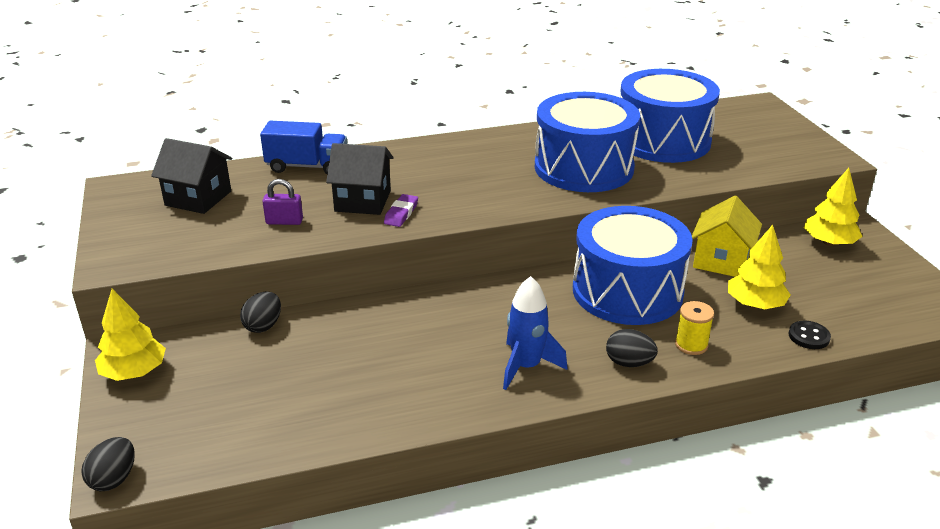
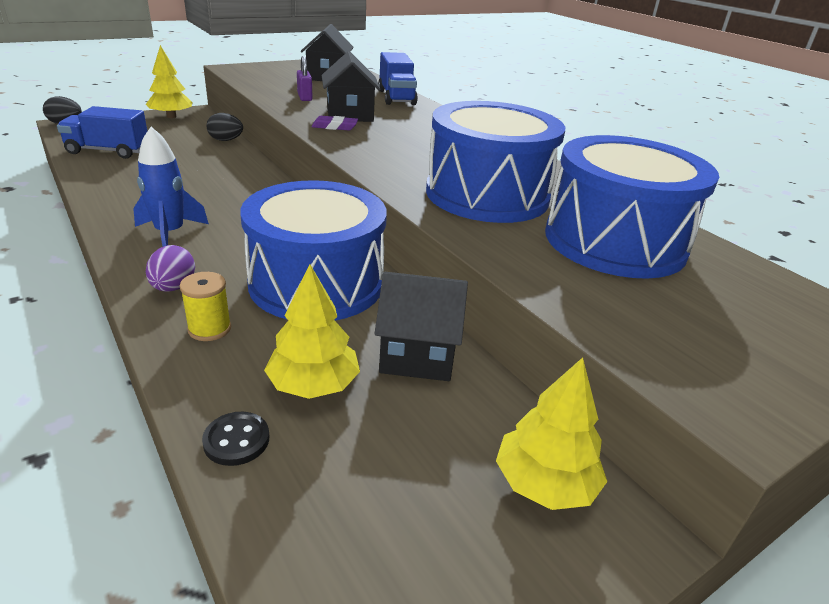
camera: 70 degrees right, 0 degrees up
black egg [606,329,658,367] -> purple egg [146,245,195,292]
yellow house [692,196,762,277] -> black house [375,272,468,381]
none -> blue truck [57,106,147,159]

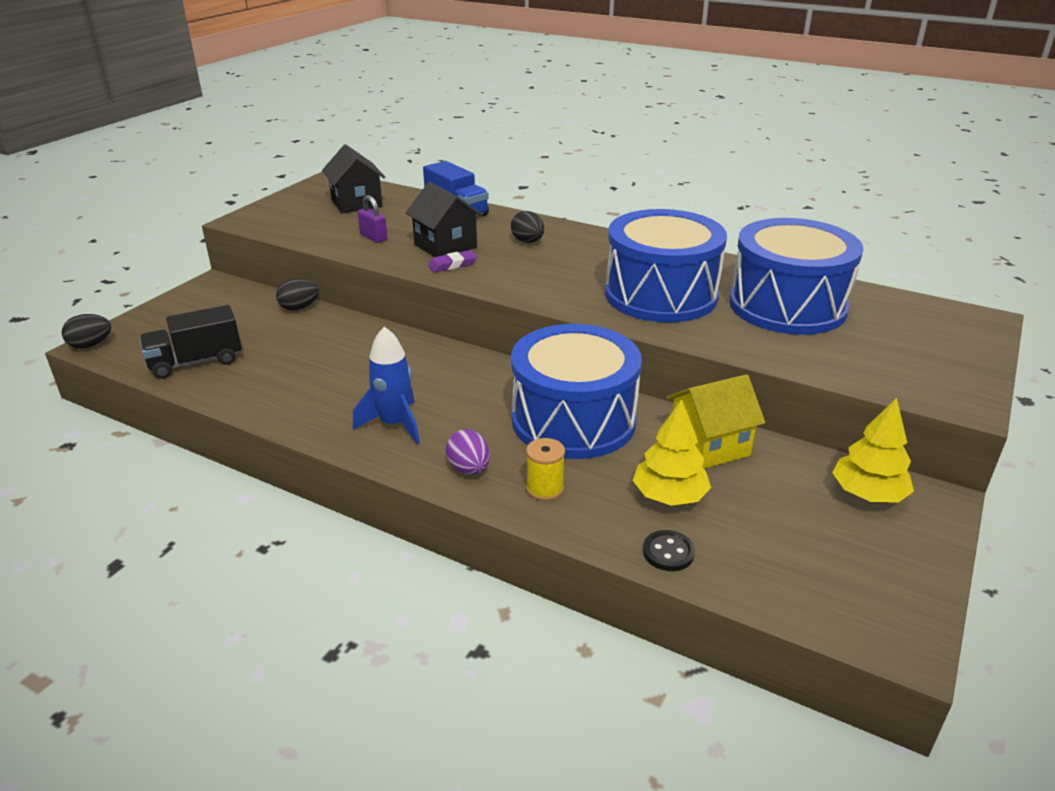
camera: 25 degrees left, 0 degrees up
blue truck [57,106,147,159] -> black truck [139,305,242,379]
yellow tree [146,45,193,118] -> none
black house [375,272,468,381] -> yellow house [667,374,765,469]
none -> black egg [511,211,544,243]

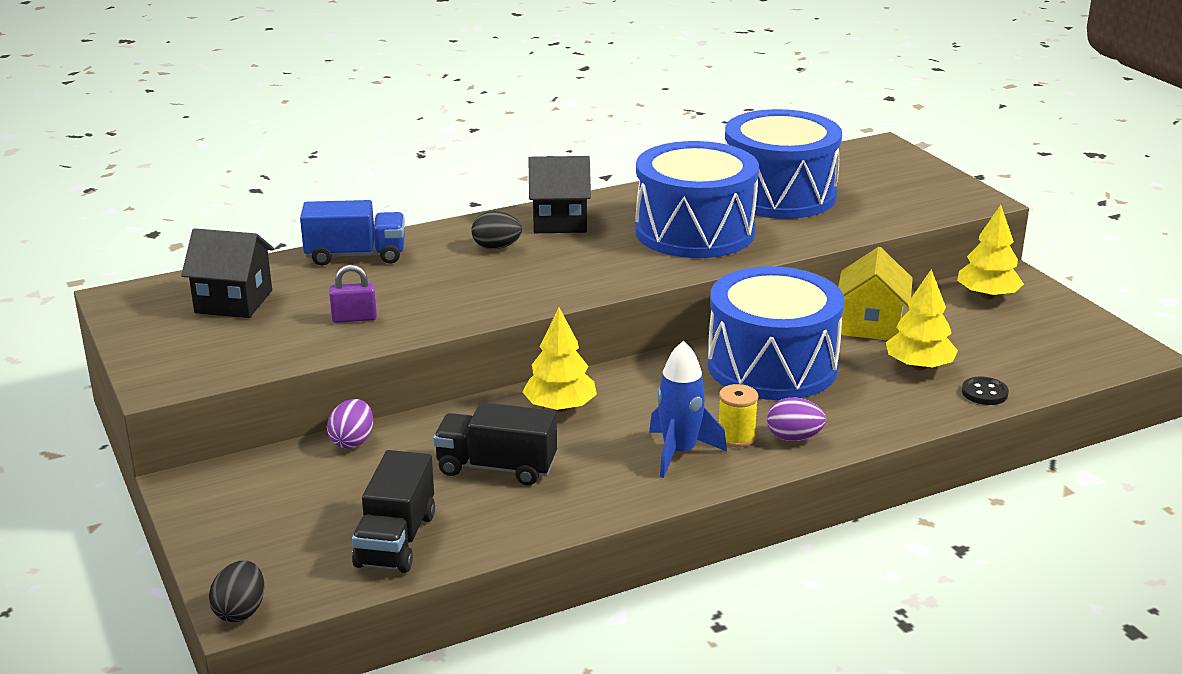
camera: 55 degrees left, 5 degrees down
black egg [276,278,319,311] -> purple egg [327,399,373,449]
black house [406,182,482,257] -> black house moved to [528,156,591,233]
purple eraser [428,250,477,272] -> none
yellow spool [526,438,565,501] -> yellow spool moved to [719,384,758,447]
none -> black truck [433,402,557,485]
none -> yellow tree [522,308,597,412]

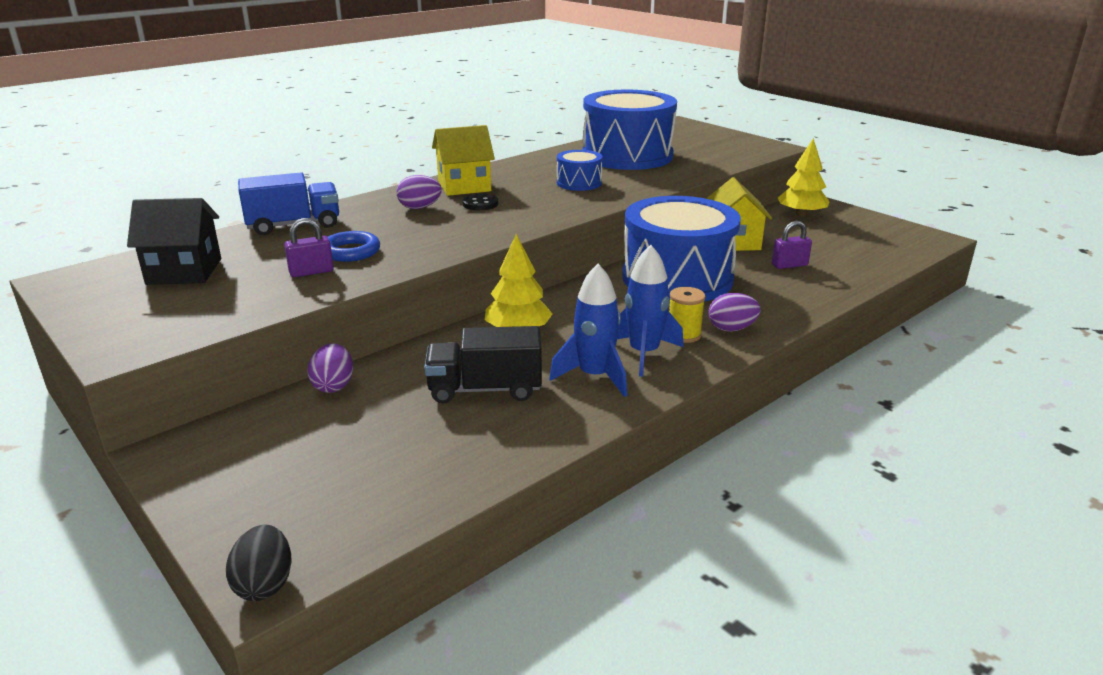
camera: 15 degrees left, 0 degrees up
black truck [352,450,435,573] -> none
black egg [472,211,522,249] -> purple egg [397,175,442,209]
black house [528,156,591,233] -> yellow house [432,125,495,196]
blue drum [635,141,759,258] -> blue drum [557,150,603,191], size x0.45
yellow tree [886,269,958,370] -> purple padlock [772,221,812,269]
black button [962,377,1009,405] -> black button moved to [462,194,498,210]
none -> blue ring [328,231,380,262]
none -> blue rocket [549,264,627,397]

